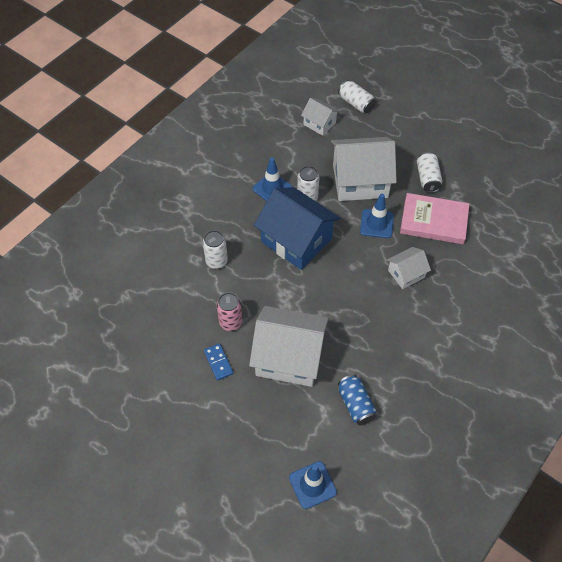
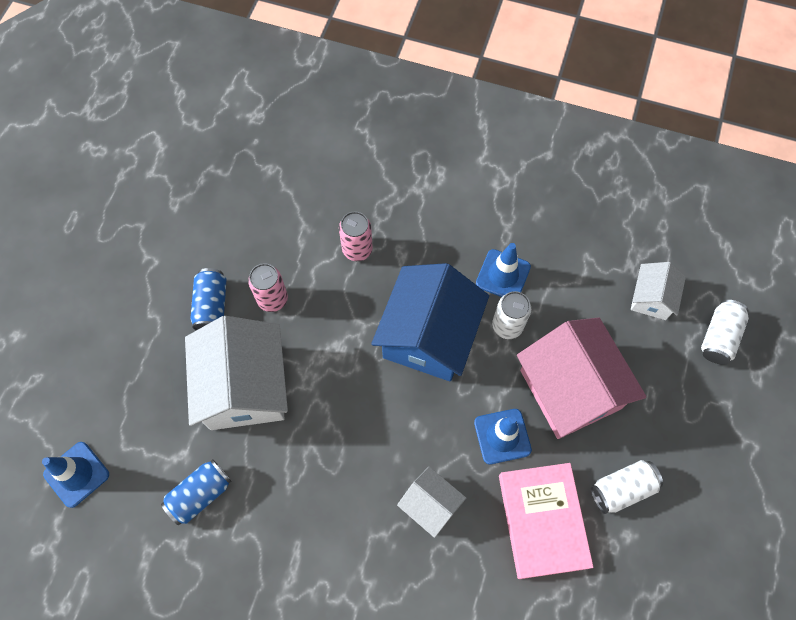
camera: 70 degrees right, 10 degrees up
white can [203,230,228,269] -> pink can [339,212,373,261]
blue domino [204,343,234,381] -> blue can [191,268,227,330]
white house [331,137,397,201] -> pink house [517,318,646,439]

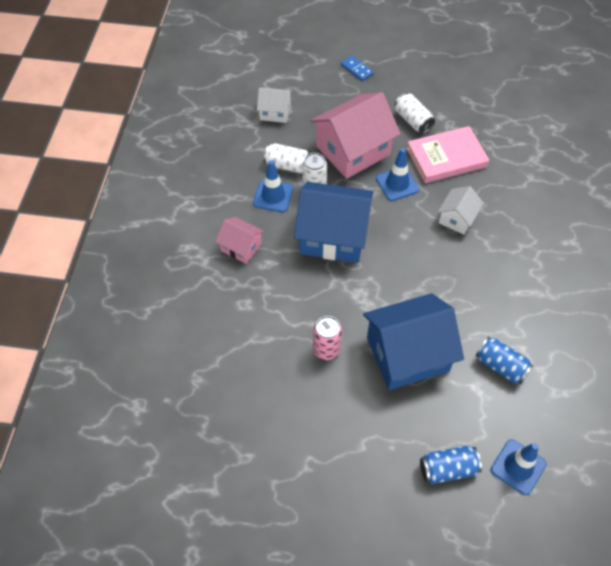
camera: 100 degrees left, 10 degrees down
white house [185,316,288,430] -> blue house [363,293,464,390]
blue can [191,268,227,330] -> blue can moved to [420,446,482,484]
pink can [339,212,373,261] -> none
white can [701,300,749,365] -> white can moved to [264,143,310,174]
none -> pink house [215,217,264,264]
none -> blue domino [341,56,374,81]

